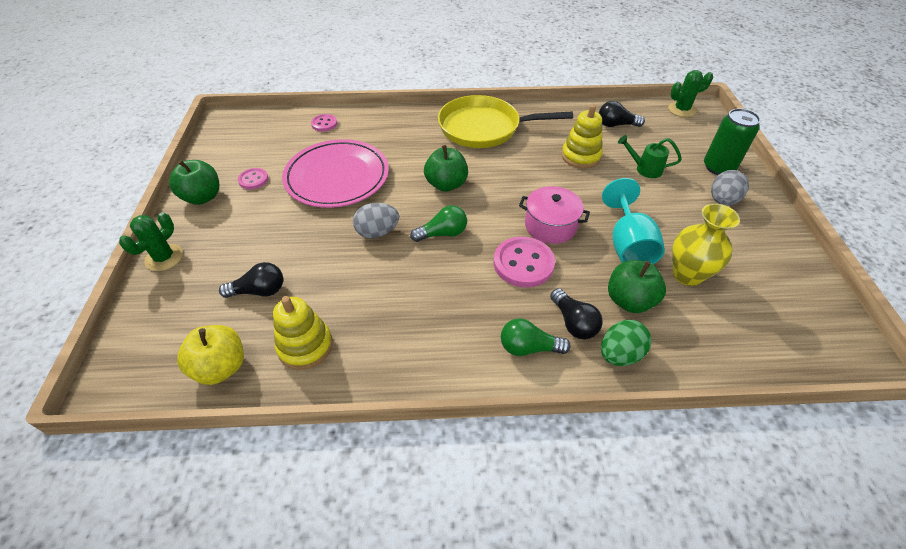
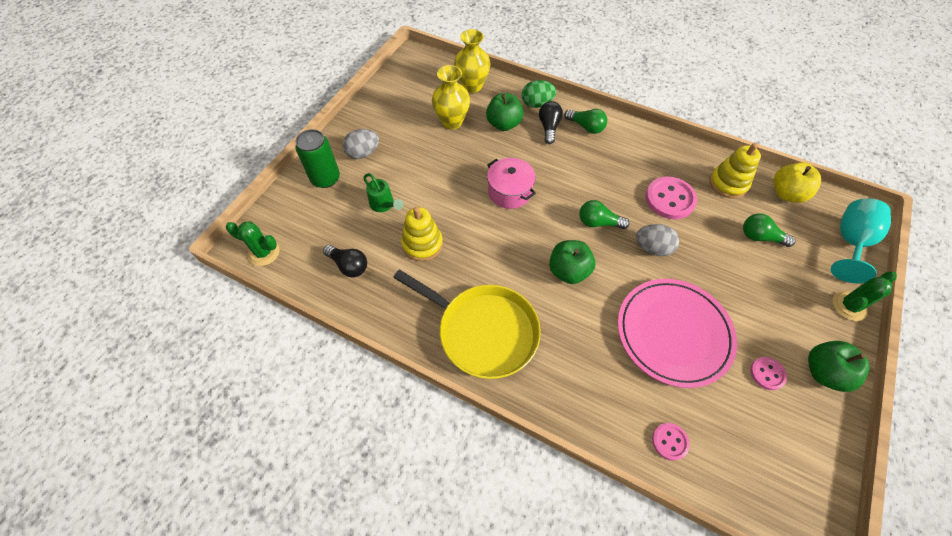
camera: 150 degrees left, 10 degrees up
black light bulb [219,262,283,298] -> green light bulb [743,213,796,247]
pink button [494,237,555,287] -> pink button moved to [645,177,697,219]
turquoise goblet [602,178,665,264] -> turquoise goblet moved to [831,198,891,283]
none -> yellow vase [454,29,491,93]

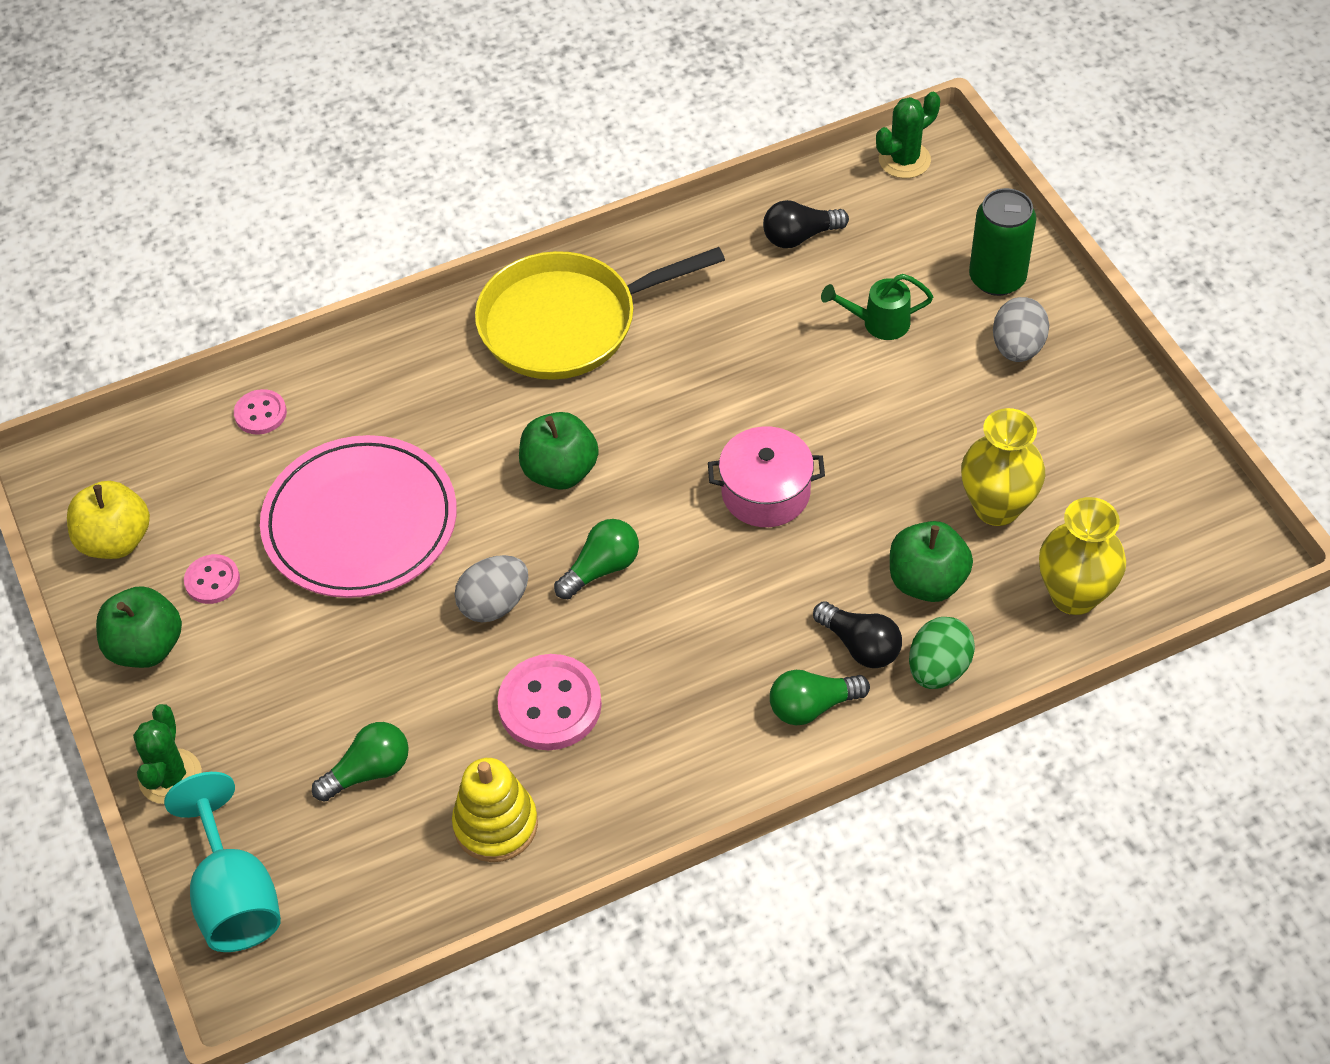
camera: 130 degrees right, 5 degrees down
yellow stacking toy [401,207,443,261] -> none
yellow apple [773,162,821,203] -> yellow apple moved to [67,481,150,559]

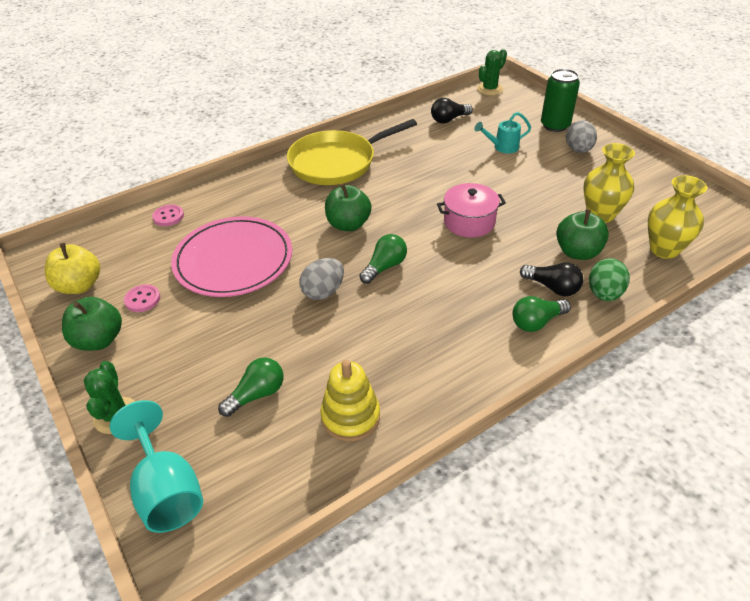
camera: 10 degrees left, 10 degrees down
pink button [497,654,602,750] -> none
green watering can [821,274,933,340] -> turquoise watering can [474,112,531,154]

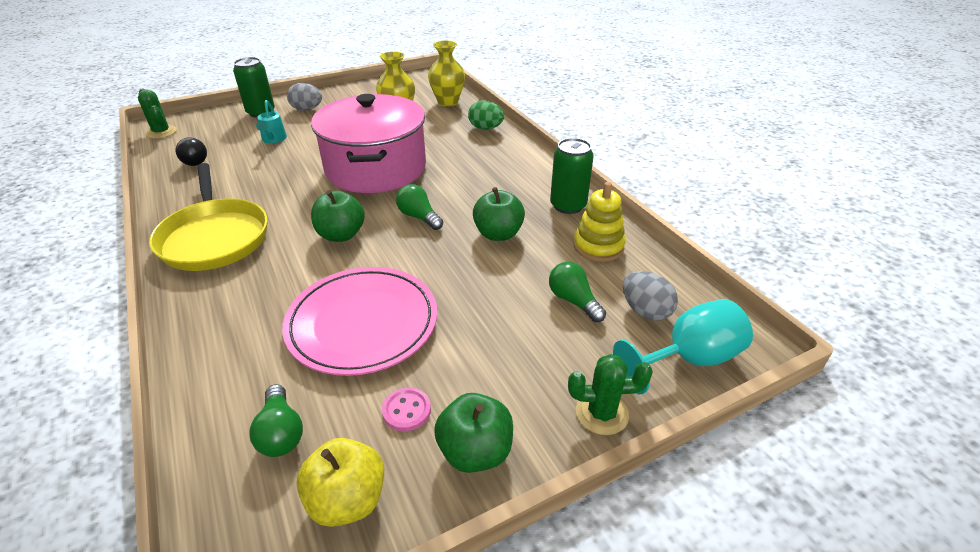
camera: 85 degrees left, 5 degrees down
pink button [152,205,184,226] -> none
grey egg [299,258,344,300] -> grey egg moved to [623,271,678,321]
pink pot [437,183,506,237] -> pink pot [311,94,426,193], size x2.08
green light bulb [513,296,571,332] -> green light bulb moved to [249,384,303,457]
black light bulb [520,262,583,296] -> none
green apple [556,209,609,260] -> green apple moved to [473,187,525,241]
none -> green can [550,138,594,214]

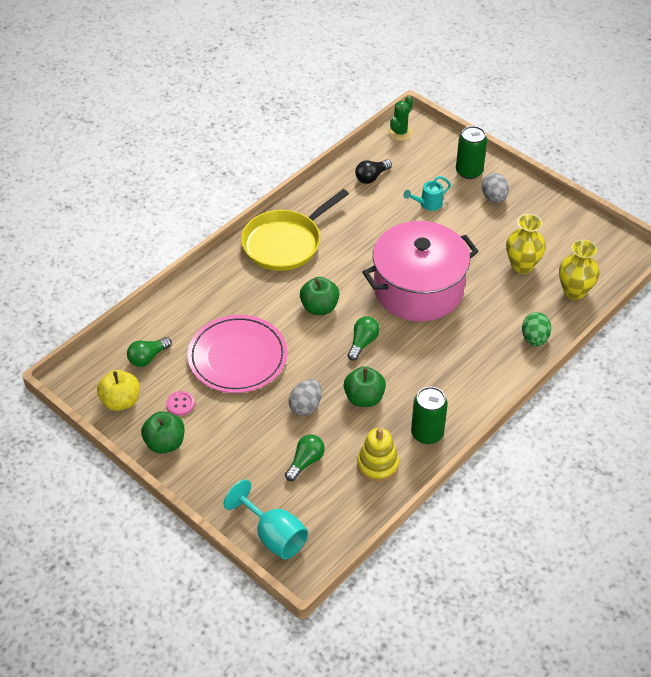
camera: 70 degrees right, 10 degrees up
green cactus [568,354,653,435] -> none
grey egg [623,271,678,321] -> grey egg moved to [289,379,322,416]

